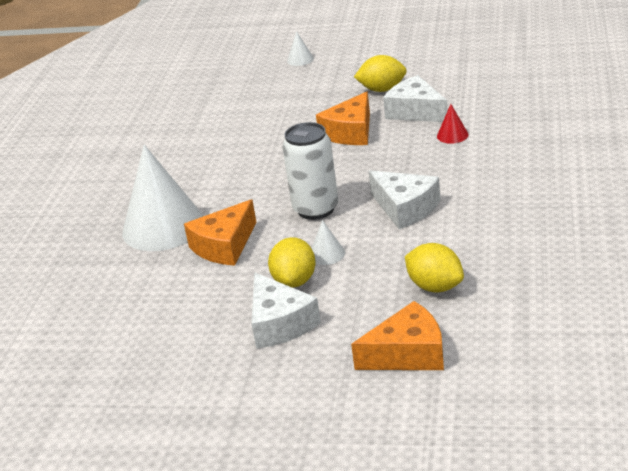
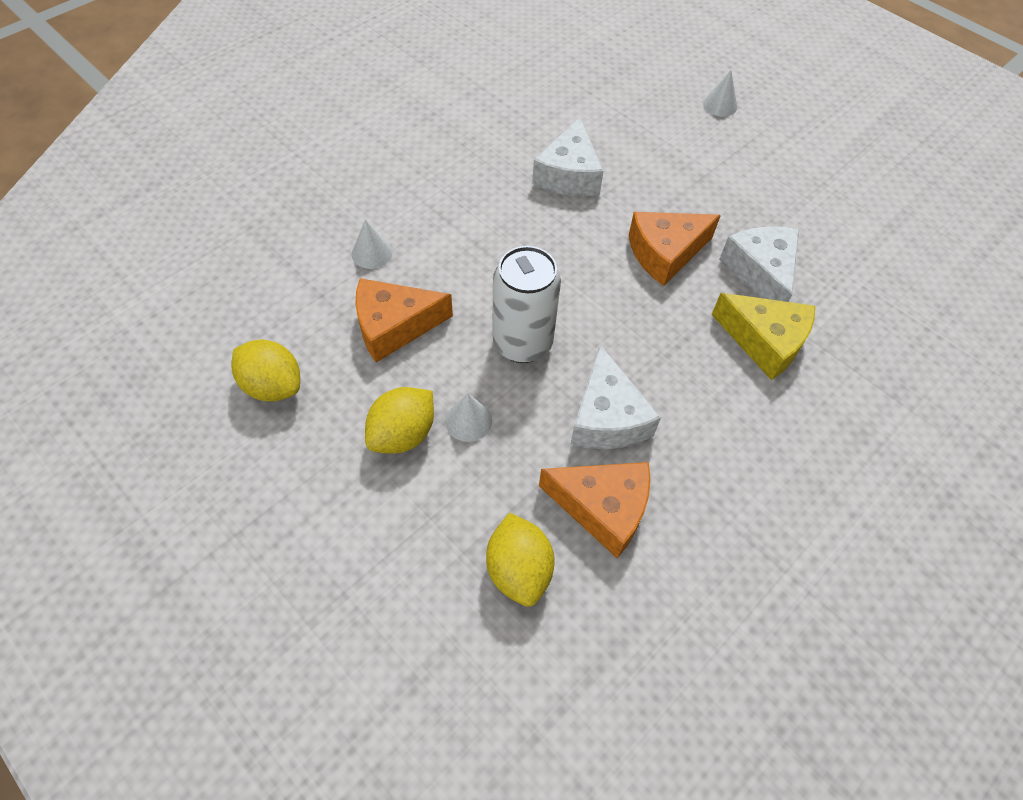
camera: 30 degrees right, 25 degrees up
white cone [122,145,203,251] -> white cone [351,219,392,269], size x0.41
white cheese [251,272,321,349] -> white cheese moved to [532,117,604,196]
orange cheese [351,301,444,370] -> orange cheese moved to [539,462,651,558]
yellow lemon [354,55,407,92] -> yellow lemon moved to [231,339,300,402]
red cone [437,104,469,144] -> yellow cheese [711,293,815,380]

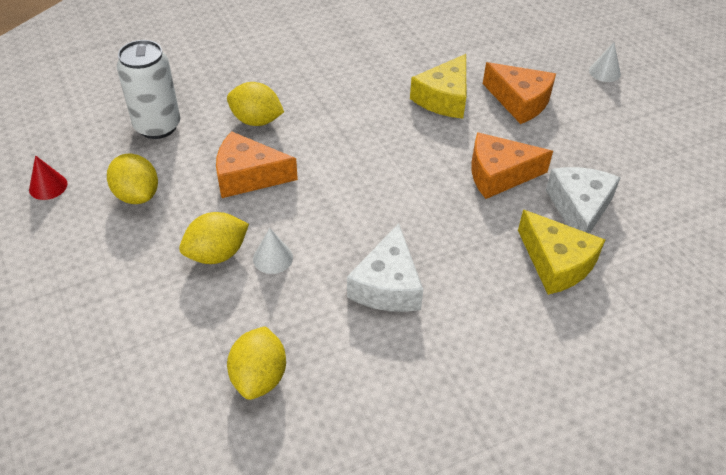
camera: 20 degrees right, 10 degrees down
white cone [351,219,392,269] -> yellow lemon [227,82,284,126]
white can [492,246,561,363] -> white can moved to [117,40,180,139]
white cheese [532,117,604,196] -> yellow cheese [410,54,466,119]
orange cheese [539,462,651,558] -> orange cheese moved to [483,62,556,124]
none -> red cone [29,155,68,200]

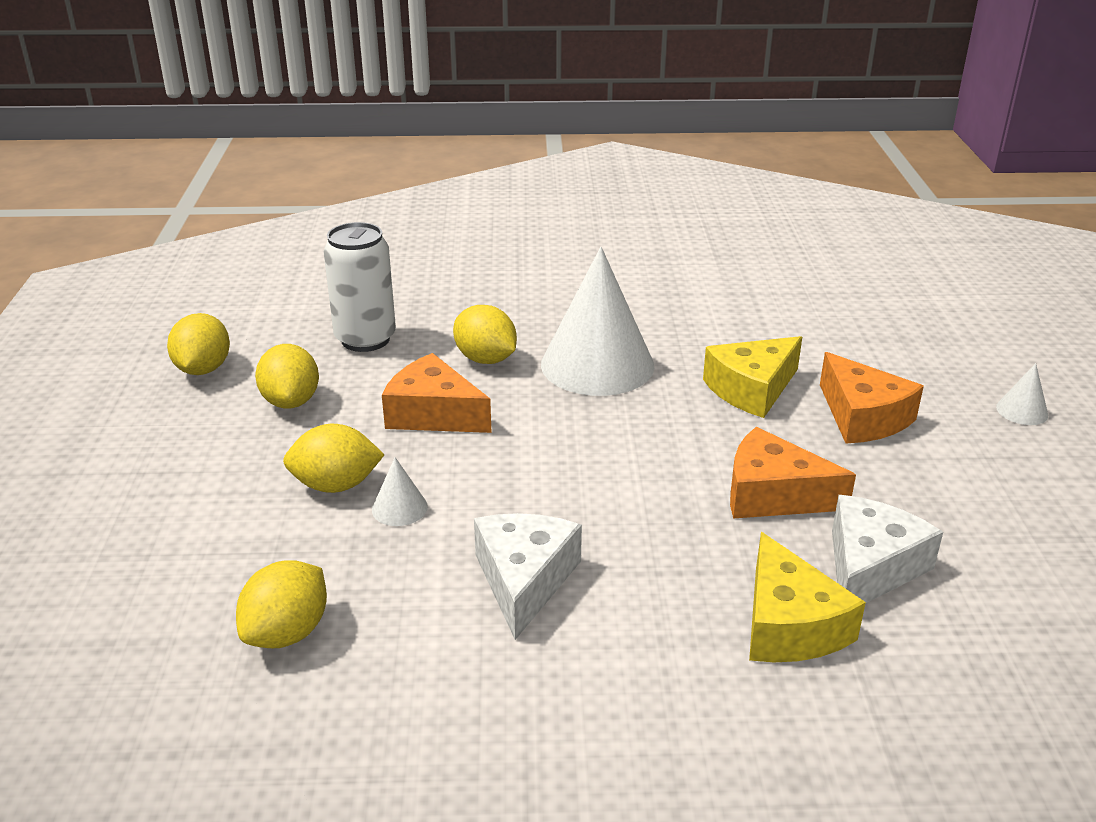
camera: 25 degrees right, 15 degrees down
red cone [29,155,68,200] -> yellow lemon [167,313,230,375]
white cheese [347,223,423,312] -> white cheese turned 150 degrees clockwise [474,513,582,640]
none -> white cone [541,247,654,396]

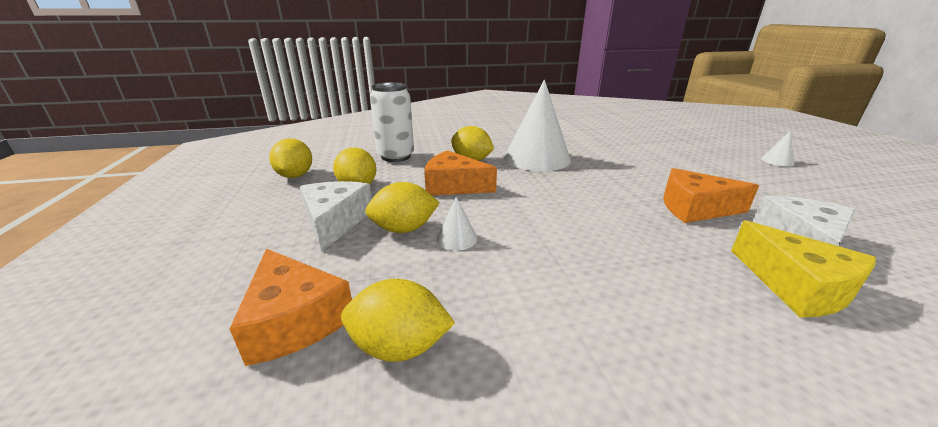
camera: 10 degrees left, 5 degrees down
yellow lemon [236,560,327,648] -> yellow lemon turned 75 degrees clockwise [341,279,455,362]
white cheese [474,513,582,640] -> white cheese moved to [300,181,372,251]
yellow cheese [703,336,802,418] -> none
orange cheese [820,352,924,443] -> orange cheese moved to [230,249,352,366]

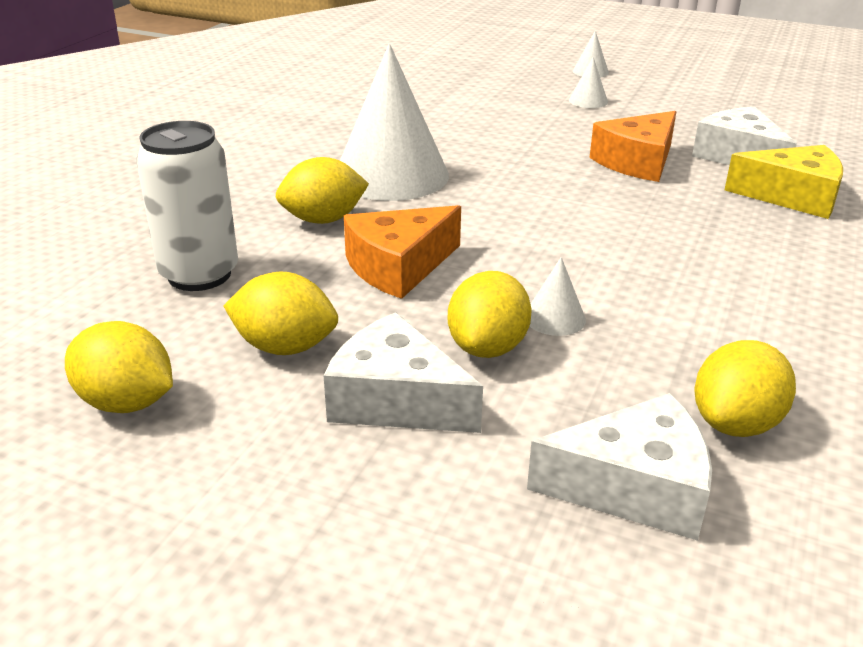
camera: 55 degrees left, 5 degrees up
orange cheese [230,249,352,366] -> white cheese [527,393,712,541]
none -> white cone [569,57,608,108]

